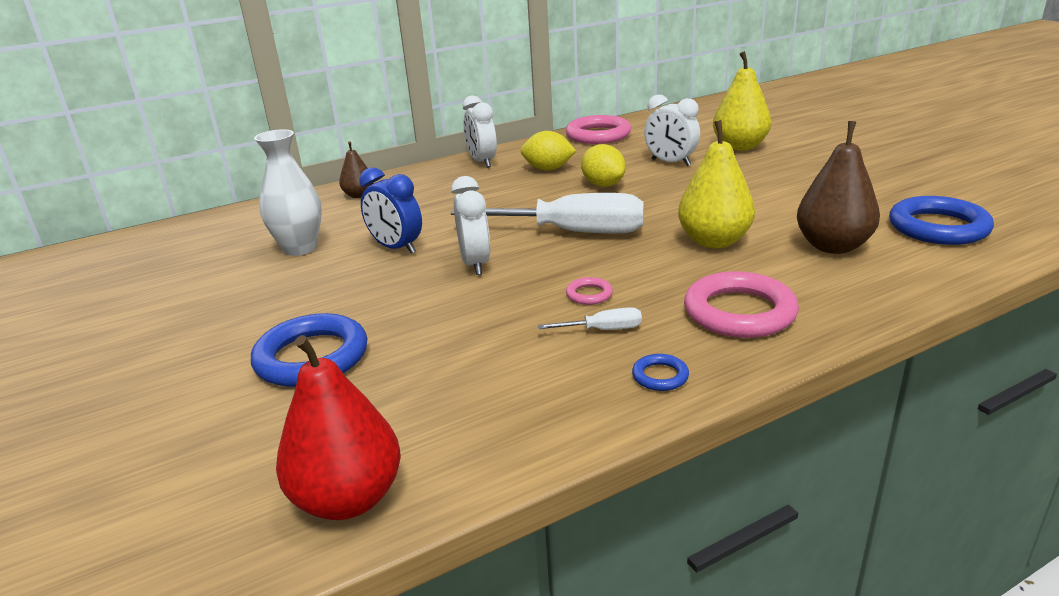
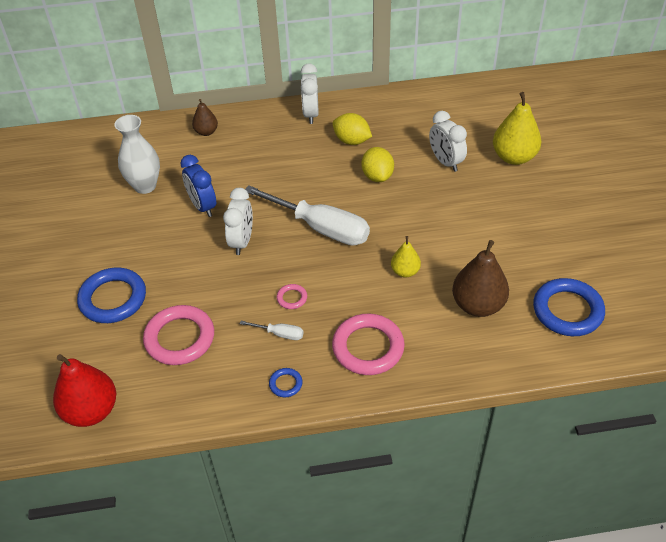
camera: 20 degrees right, 20 degrees up
pink ring [566,115,631,144] -> pink ring moved to [143,305,214,365]
yellow pear [678,120,755,248] -> yellow pear [391,236,421,278], size x0.56

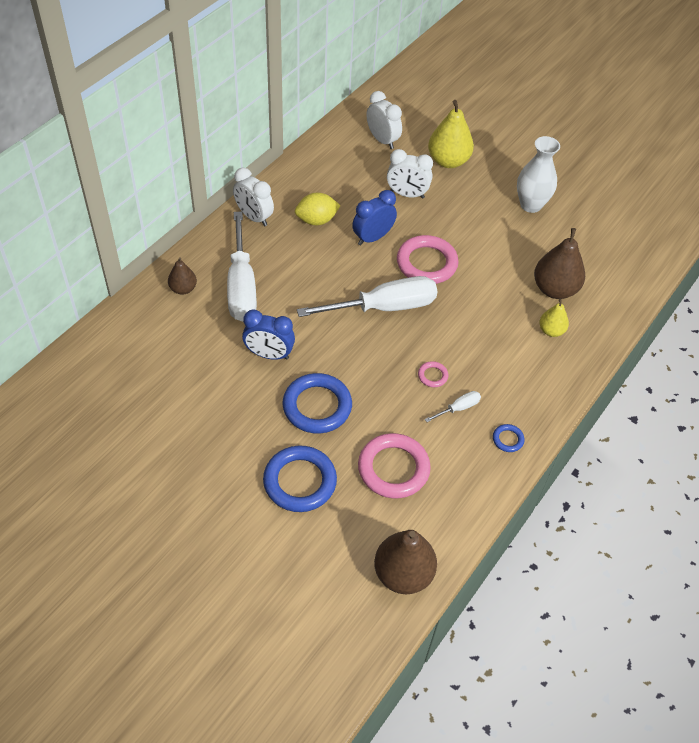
camera: 50 degrees left, 5 degrees up
red pear [53,354,116,427] -> brown pear [374,530,437,594]
white vase [114,115,160,194] -> white vase moved to [517,136,560,213]
white clock [223,188,253,255] -> white clock moved to [366,91,402,149]
pink ring [332,314,405,375] -> pink ring moved to [397,235,458,284]
yellow lemon [362,147,394,182] -> blue clock [352,190,397,245]
yellow pear [391,236,421,278] -> yellow pear moved to [539,298,569,337]
blue ring [533,278,605,336] -> blue ring moved to [282,373,352,434]
none -> white screwdriver [227,212,257,321]

